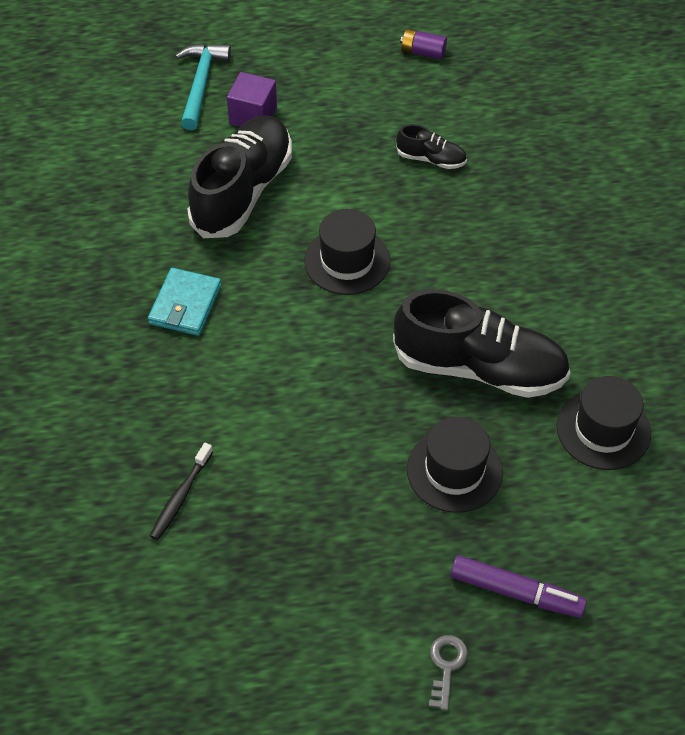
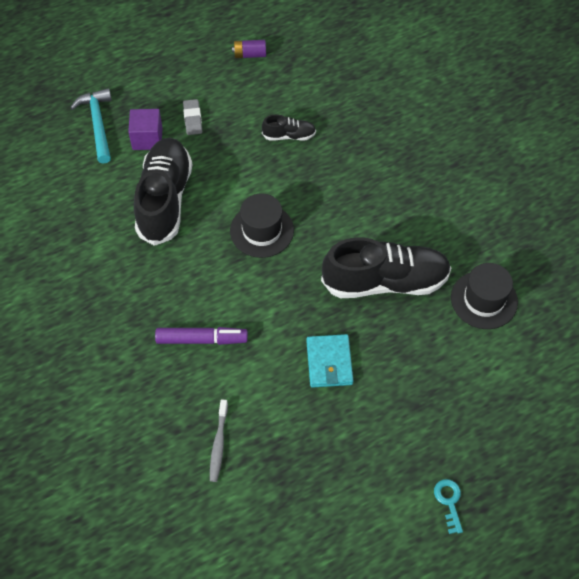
camera: 20 degrees left, 5 degrees up
turquoise wallet [148,268,221,336] -> turquoise wallet moved to [306,334,353,388]
black toothbrush [150,443,213,540] -> grey toothbrush [210,399,228,482]
black hat [407,417,503,513] -> none
grey key [429,635,468,711] -> turquoise key [434,479,463,534]
purple marker [451,555,587,618] -> purple marker moved to [155,327,248,345]
none -> grey eraser [183,99,202,135]

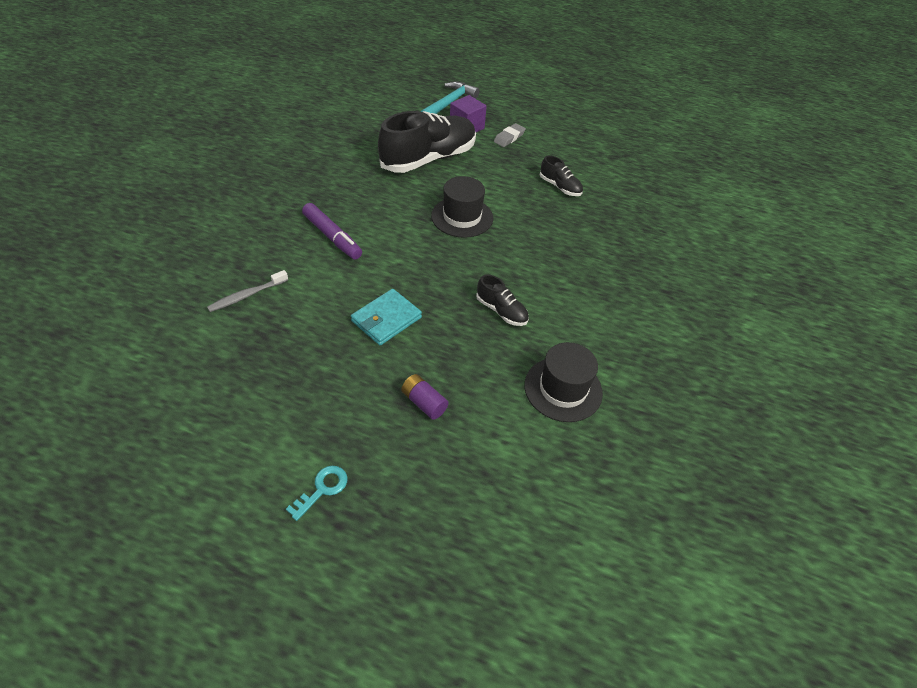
camera: 45 degrees right, 10 degrees down
purple battery [232,40,266,58] -> purple battery moved to [401,374,449,420]
black shoe [321,237,451,298] -> black shoe [476,274,529,326], size x0.46

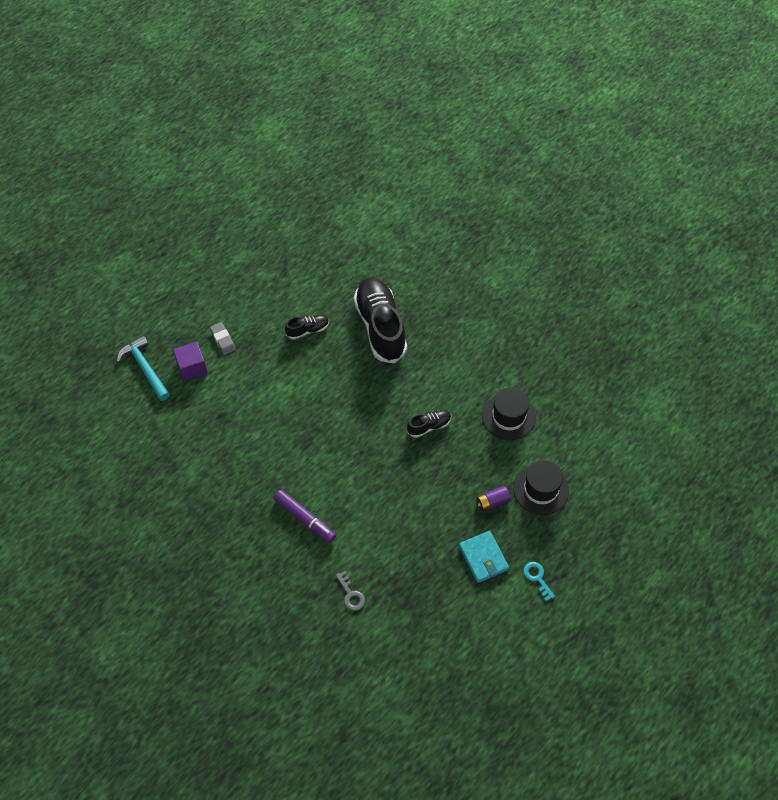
camera: 65 degrees left, 10 degrees up
grey toothbrush [207,270,288,312] -> grey key [336,571,365,611]
purple marker [302,203,362,260] -> purple marker turned 60 degrees clockwise [273,490,336,543]
turquoise wallet [351,289,422,345] -> turquoise wallet moved to [459,531,509,583]
black shoe [378,111,476,173] -> black shoe moved to [354,277,407,364]
black hat [431,176,493,238] -> black hat moved to [513,460,569,515]

